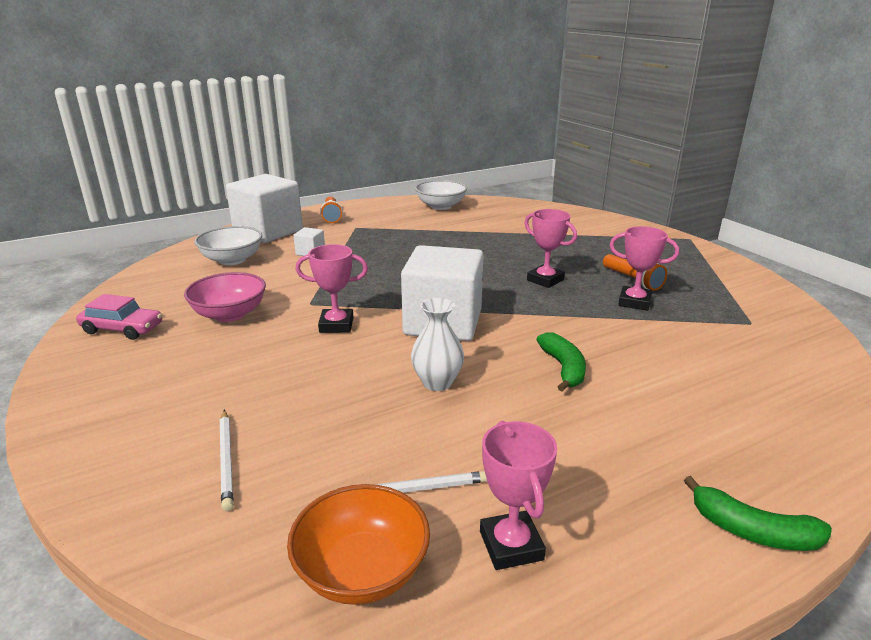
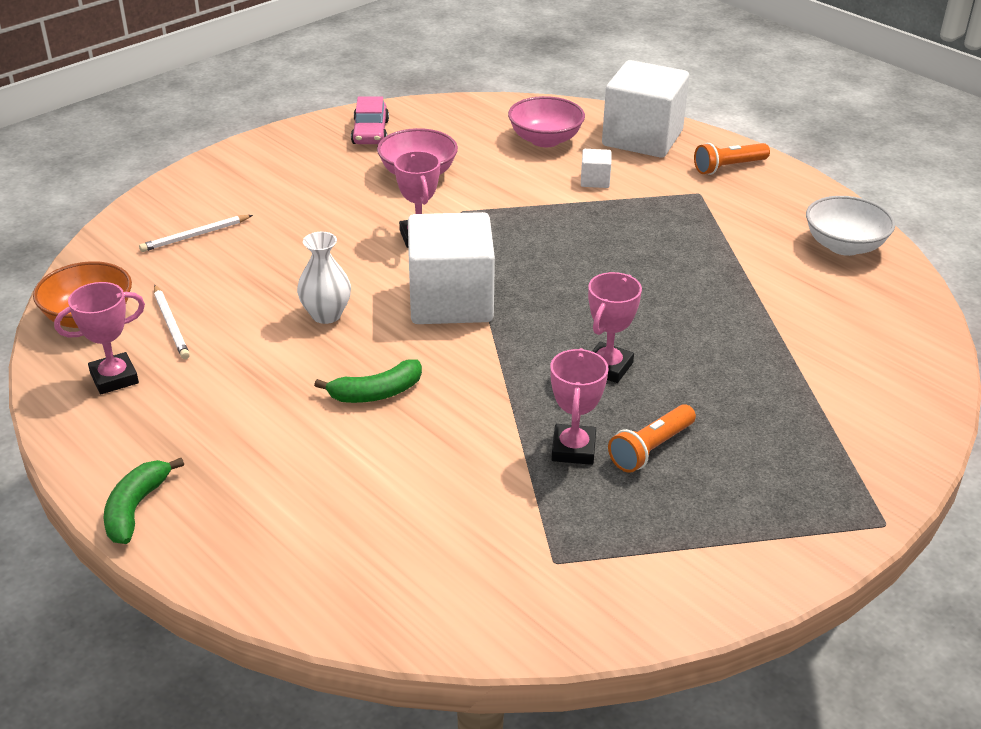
camera: 75 degrees right, 10 degrees up
white bowl [194,226,262,265] -> pink bowl [508,96,585,147]

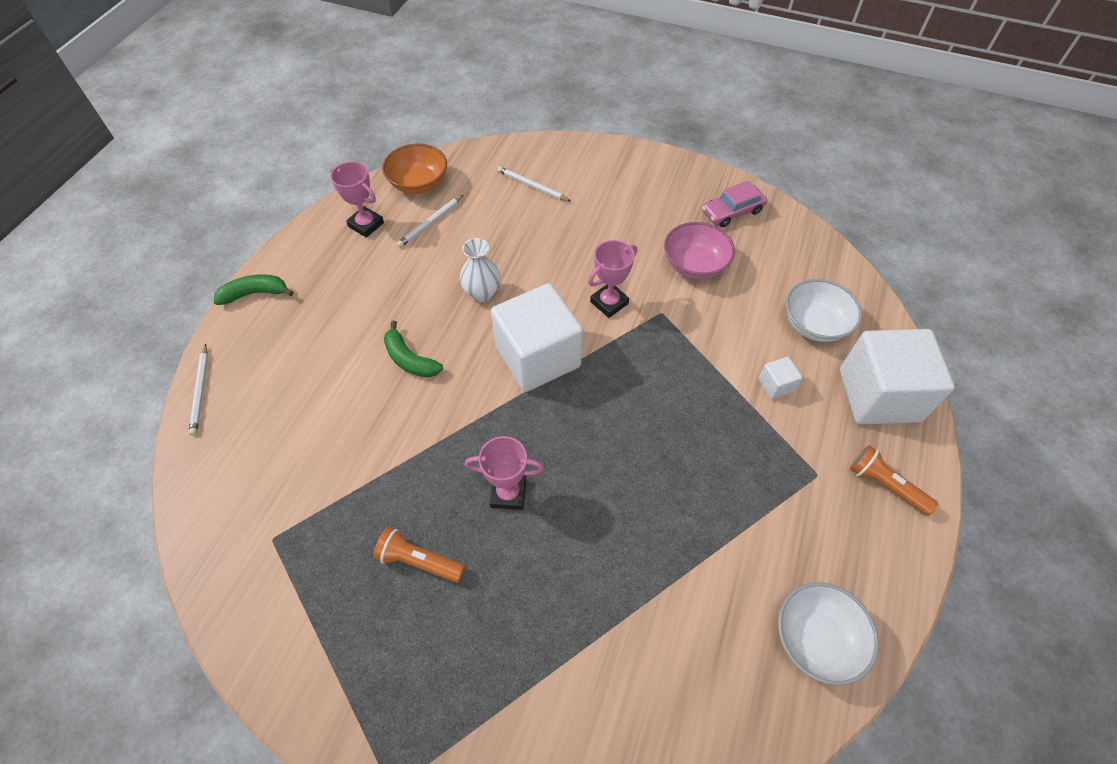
camera: 65 degrees right, 20 degrees up
pink bowl [508,96,585,147] -> white bowl [786,279,862,342]
pink trophy [550,348,608,465] -> none
none -> white pencil [189,344,208,436]

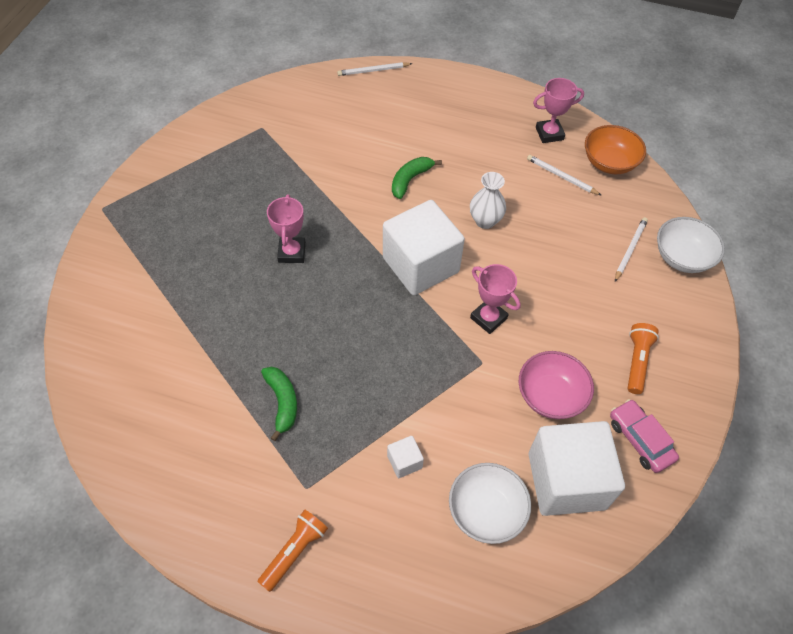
camera: 85 degrees right, 0 degrees up
green banana [214,274,293,305] -> green banana moved to [261,366,297,441]
pink trophy [330,161,384,238] -> pink trophy turned 45 degrees clockwise [533,78,584,143]
orange flashlight [373,527,465,583] -> orange flashlight moved to [627,323,659,394]
white bowl [778,582,879,685] -> white bowl moved to [657,217,725,273]
white cube [840,329,955,425] -> white cube moved to [528,421,625,516]

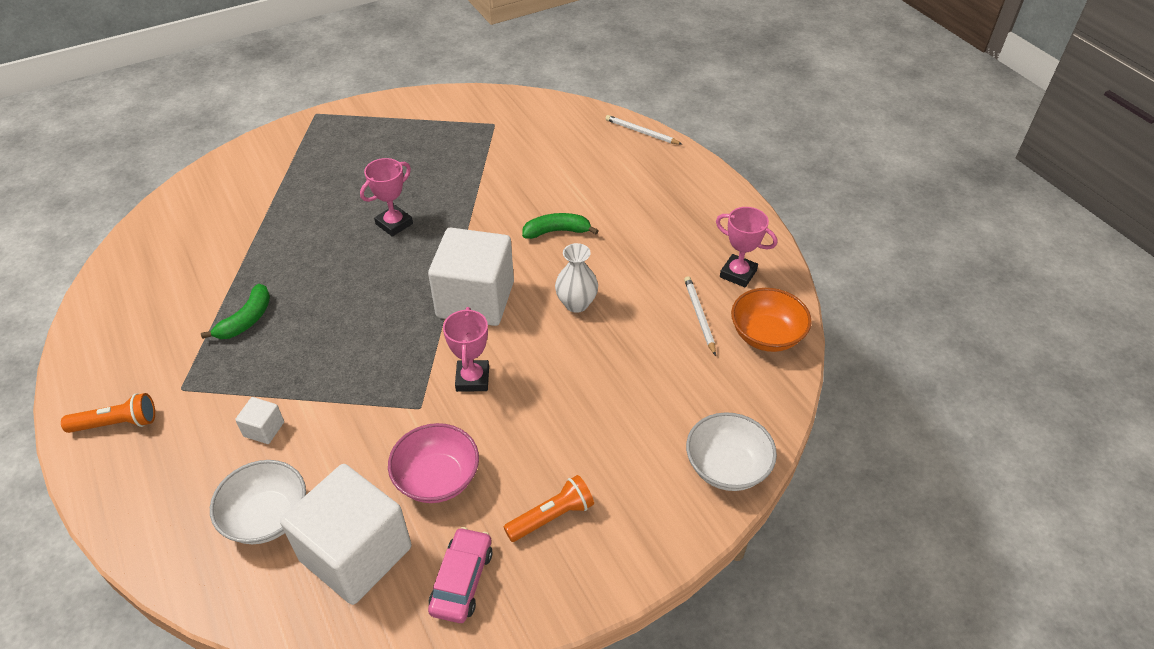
camera: 45 degrees right, 10 degrees down
white pencil [615,217,648,282] -> none

